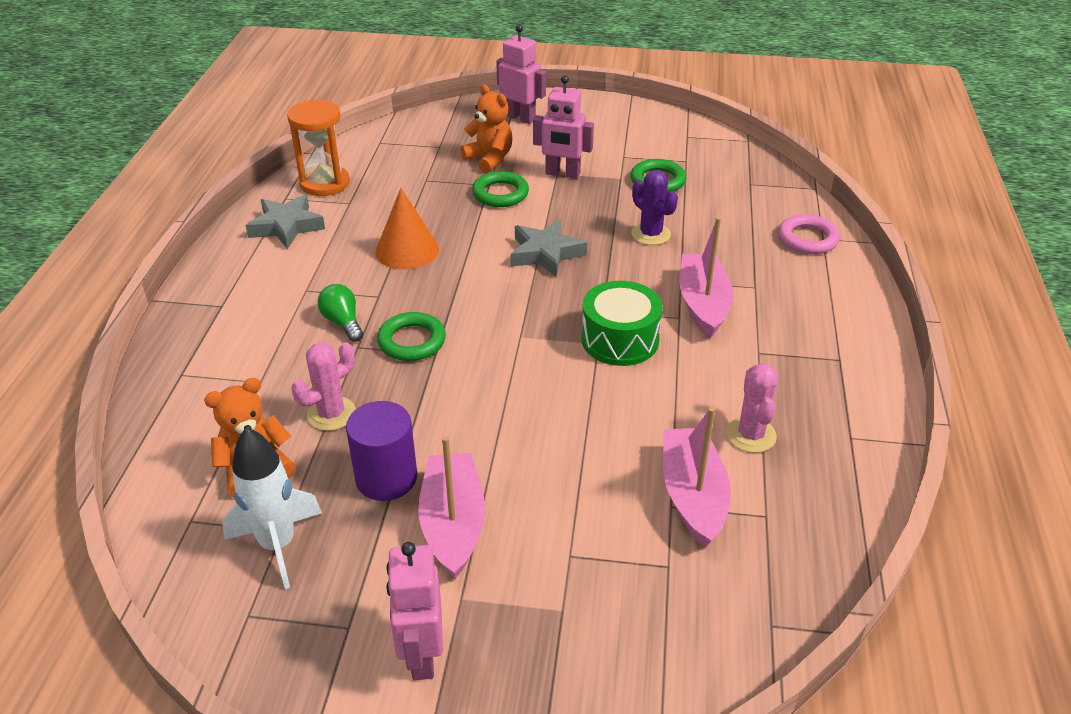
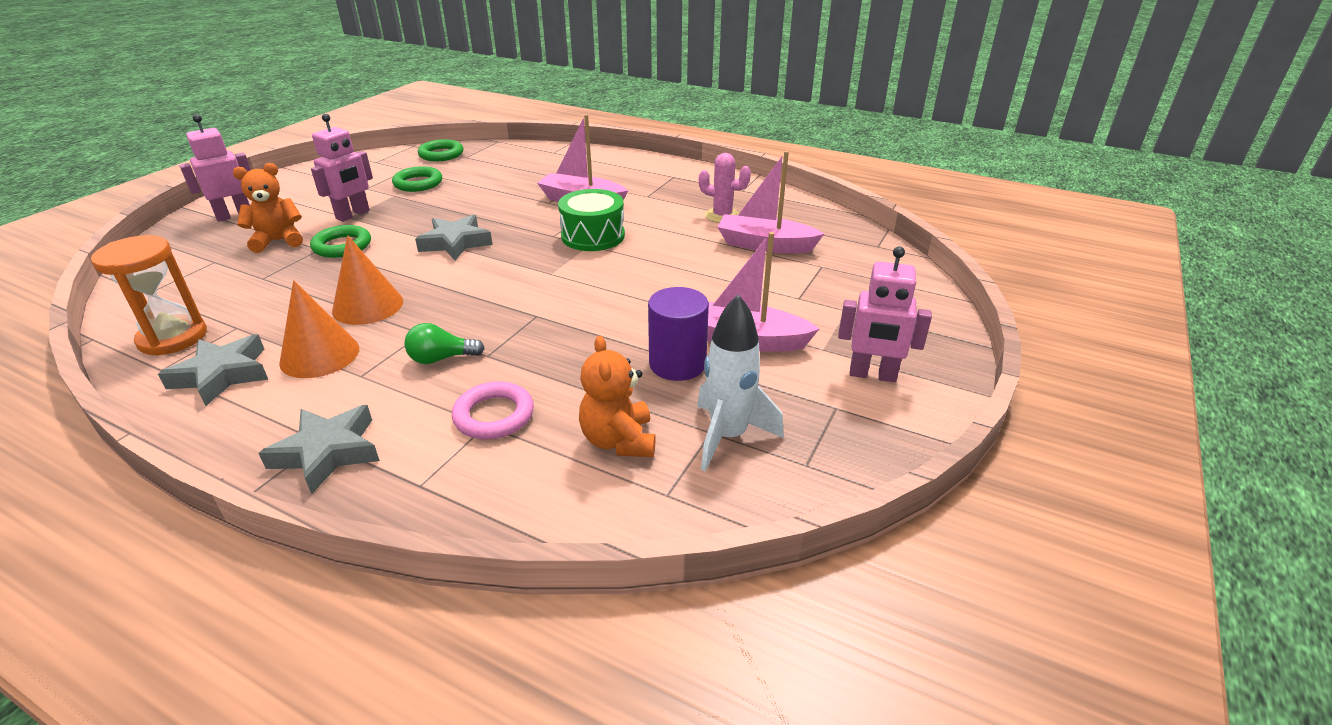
camera: 70 degrees left, 5 degrees down
pink cactus [292,342,356,431] -> none
green ring [377,312,446,361] -> green ring moved to [418,139,464,161]
purple cactus [631,170,678,245] -> none
pink ring [779,214,840,254] -> pink ring moved to [452,381,534,439]
none -> grey star [259,405,380,494]
none -> orange cone [279,280,359,378]

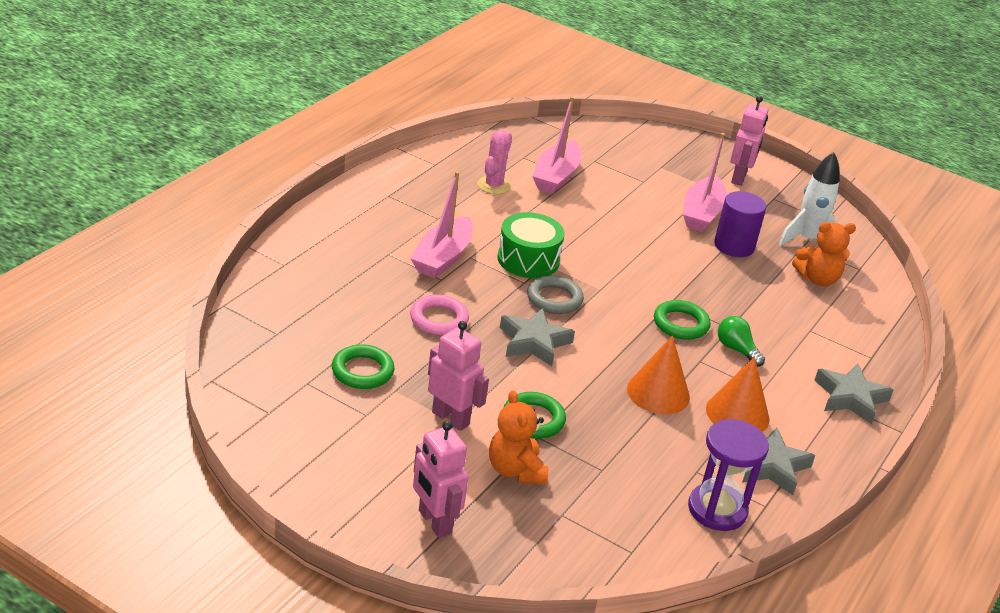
camera: 90 degrees left, 0 degrees up
orange hourglass [91,235,207,356] -> purple hourglass [688,419,769,531]
green light bulb [404,323,485,364] -> green light bulb turned 150 degrees clockwise [718,316,765,367]
green ring [418,139,464,161] -> green ring moved to [654,300,710,340]
pink ring [452,381,534,439] -> pink ring moved to [410,295,469,335]
none -> grey ring [527,275,584,314]

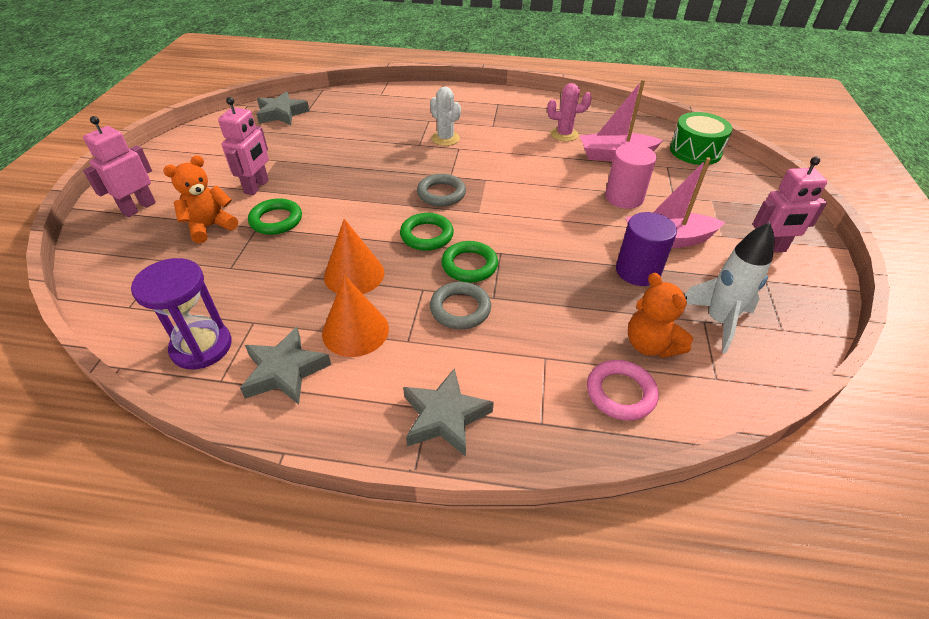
camera: 70 degrees right, 10 degrees up
green ring [332,344,394,389] -> green ring moved to [400,213,454,251]
pink boat [410,171,473,278] -> white cactus [430,87,461,146]
pink ring [410,295,469,335] -> pink ring moved to [587,360,658,421]
green drum [497,212,565,278] -> green drum moved to [670,112,732,165]
grey star [500,308,575,366] -> grey star moved to [256,91,309,125]
green light bulb [718,316,765,367] -> grey ring [430,282,491,329]
none -> pink cylinder [605,144,656,209]

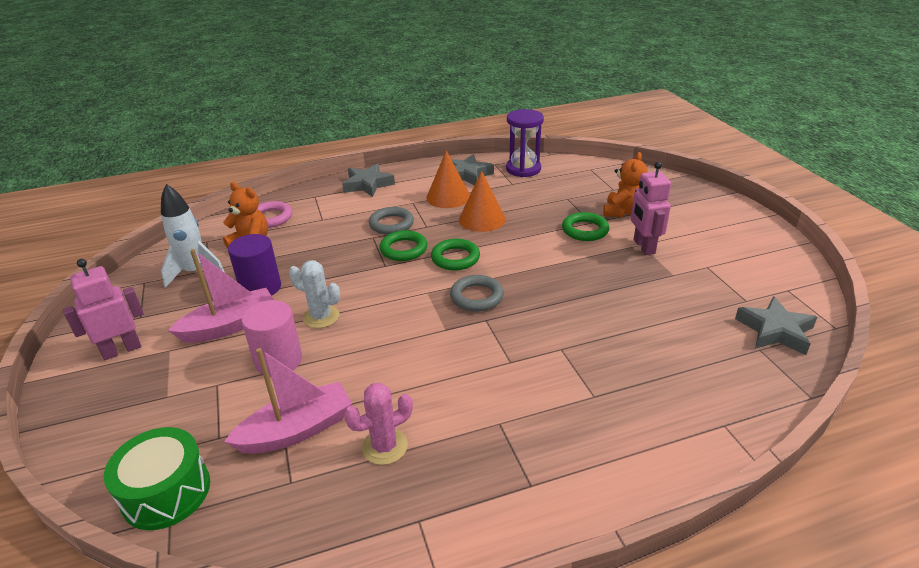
camera: 155 degrees right, 10 degrees down
pink robot [83,116,156,217] -> none
white cactus [430,87,461,146] -> white cactus moved to [289,260,340,328]

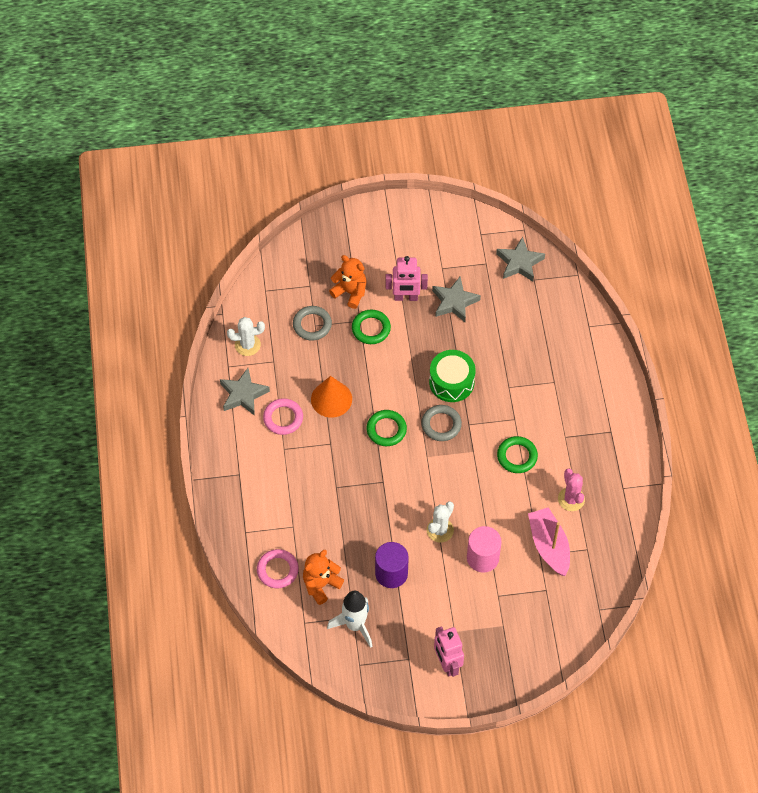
camera: 80 degrees left, 25 degrees up
green drum [104,427,210,530] -> green drum moved to [429,350,476,402]
pink boat [167,249,274,343] -> none
grey star [342,164,395,197] -> grey star moved to [432,277,481,322]
grey ring [369,207,414,235] -> grey ring moved to [293,306,332,341]
green ring [379,230,428,261] -> green ring moved to [497,436,538,473]
orange cone [427,150,470,208] -> pink ring [263,398,303,435]
purple hourglass [506,109,544,177] -> white cactus [227,317,265,356]

